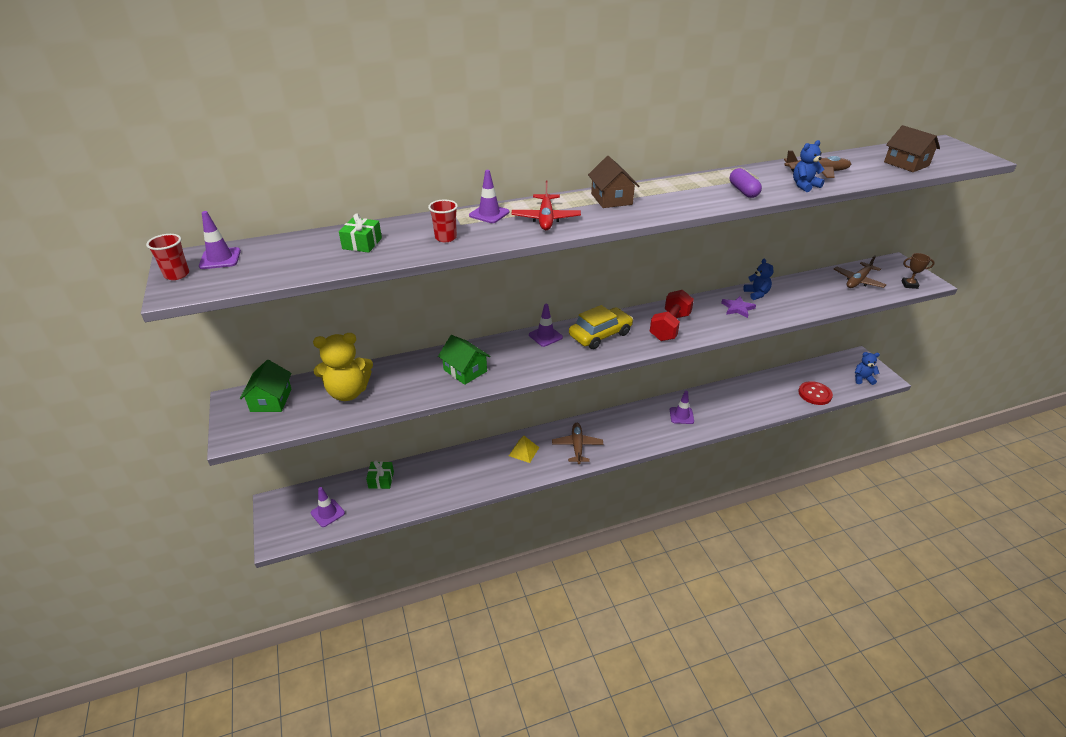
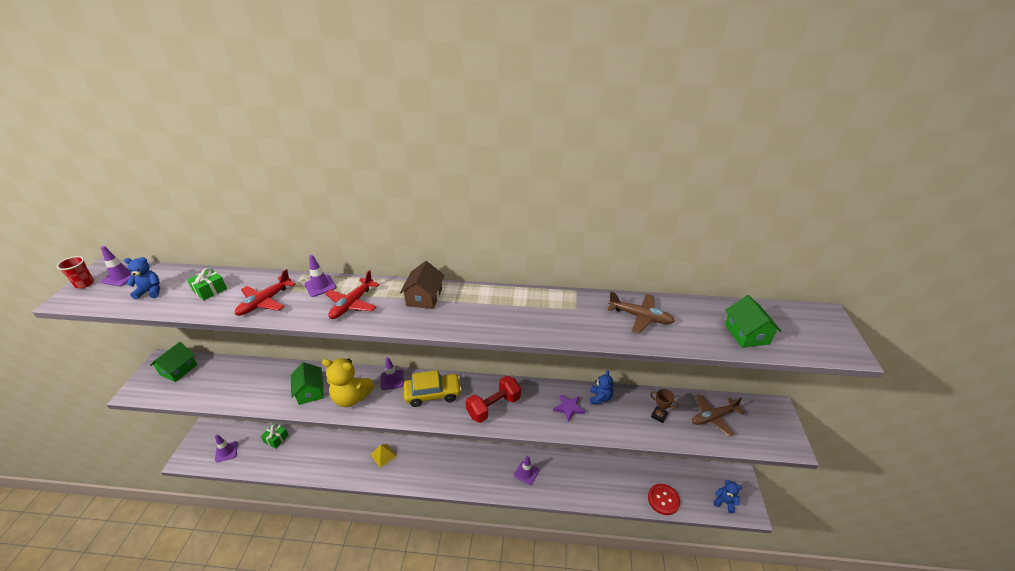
camera: 25 degrees right, 0 degrees up
yellow teddy bear [313,333,373,401] -> yellow teddy bear moved to [322,358,375,407]
red cup [428,200,458,242] -> red plane [235,269,296,316]
brown plane [552,423,603,464] -> none
purple capsule [730,168,762,198] -> none
blue teddy bear [793,140,825,192] -> blue teddy bear moved to [124,257,160,299]
brown house [884,125,940,172] -> green house [725,295,782,348]
brown trophy [902,253,935,289] -> brown trophy moved to [650,389,679,423]

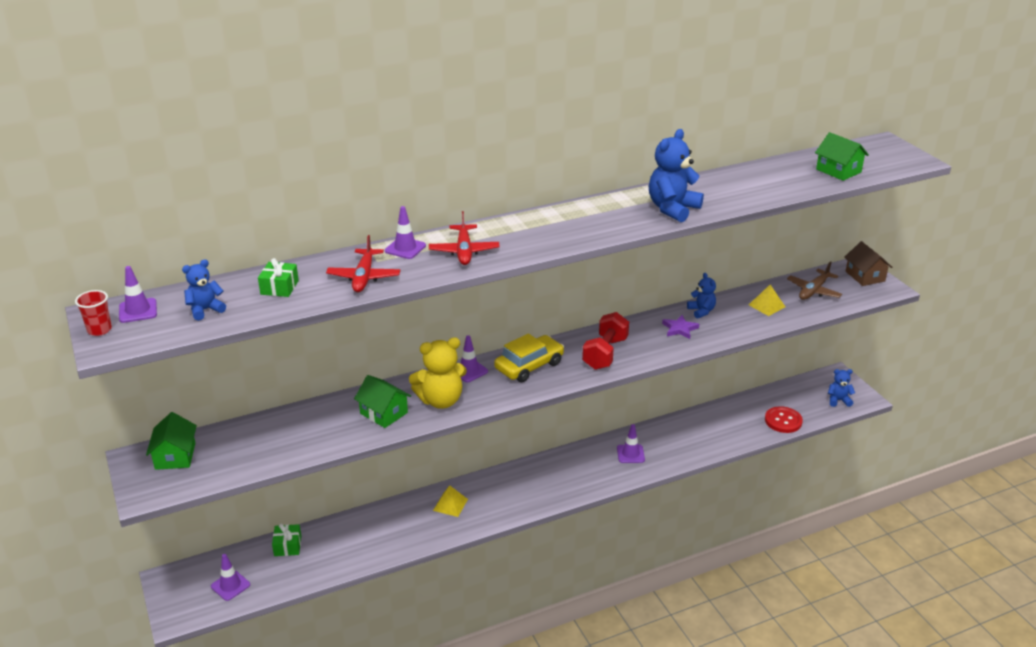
camera: 30 degrees left, 5 degrees down
brown house [400,261,445,309] -> brown house moved to [844,241,892,286]
brown plane [608,292,675,333] -> none
brown trophy [650,389,679,423] -> yellow pyramid [749,285,785,316]
none -> blue teddy bear [649,129,704,222]

